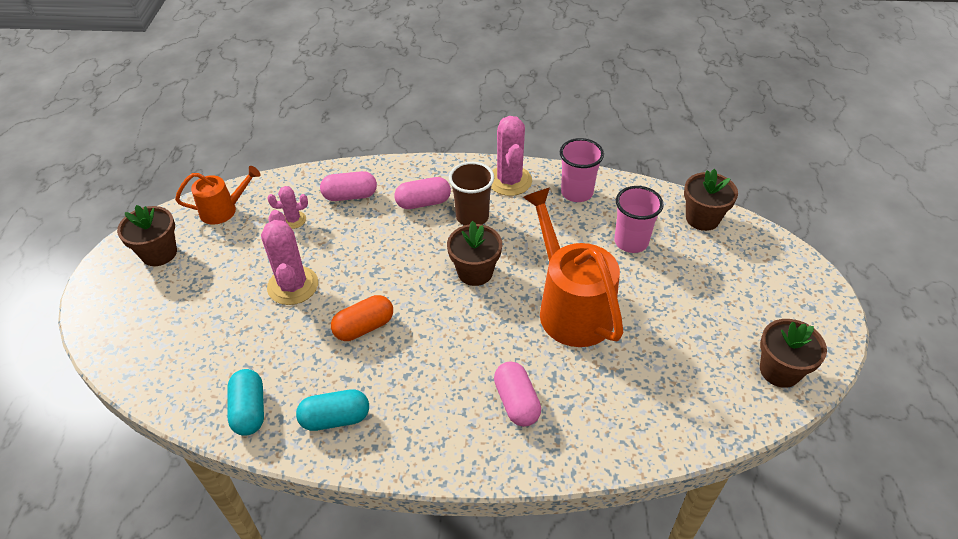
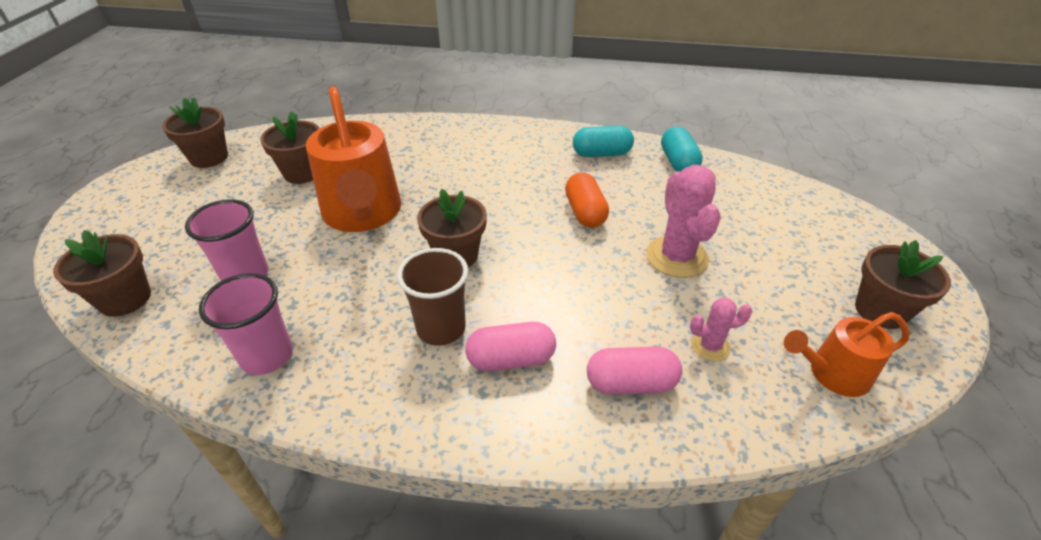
camera: 175 degrees left, 5 degrees down
orange capsule [331,295,393,341] -> orange capsule turned 75 degrees counterclockwise [565,172,609,228]
pink cactus [491,116,532,196] -> none
pink capsule [494,362,541,427] -> none
none -> brown flower pot [260,111,320,184]

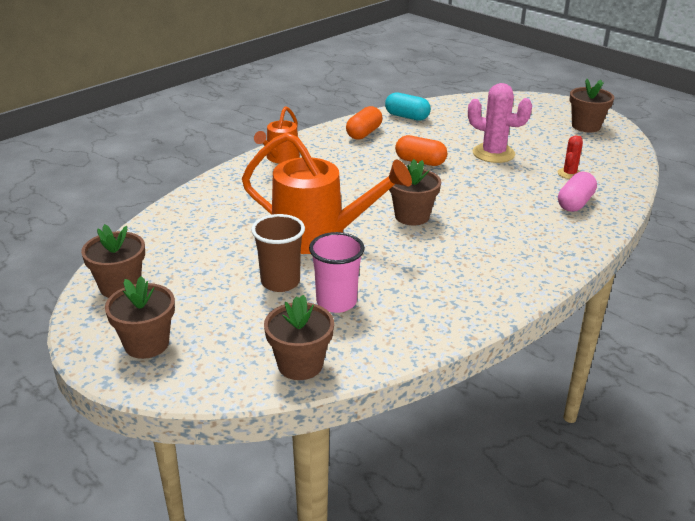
camera: 55 degrees left, 10 degrees down
pink cup [199,273,293,375] -> none
brown flower pot [260,111,320,184] -> brown flower pot moved to [105,276,175,359]
brown cup [397,248,468,346] -> brown cup moved to [251,214,305,292]
pink capsule [465,322,556,371] -> none
turquoise capsule [573,126,634,157] -> orange capsule [346,106,382,140]
pink cactus [690,297,752,361] -> red cactus [558,136,583,179]
orange watering can [784,312,910,397] -> orange watering can moved to [254,106,300,163]

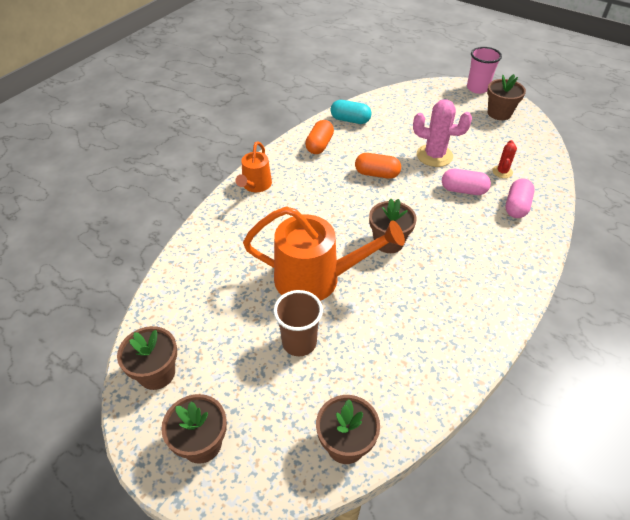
camera: 10 degrees left, 15 degrees up
pink cup [309,232,365,313] -> pink cup moved to [467,47,502,94]
none -> pink capsule [442,169,491,195]

